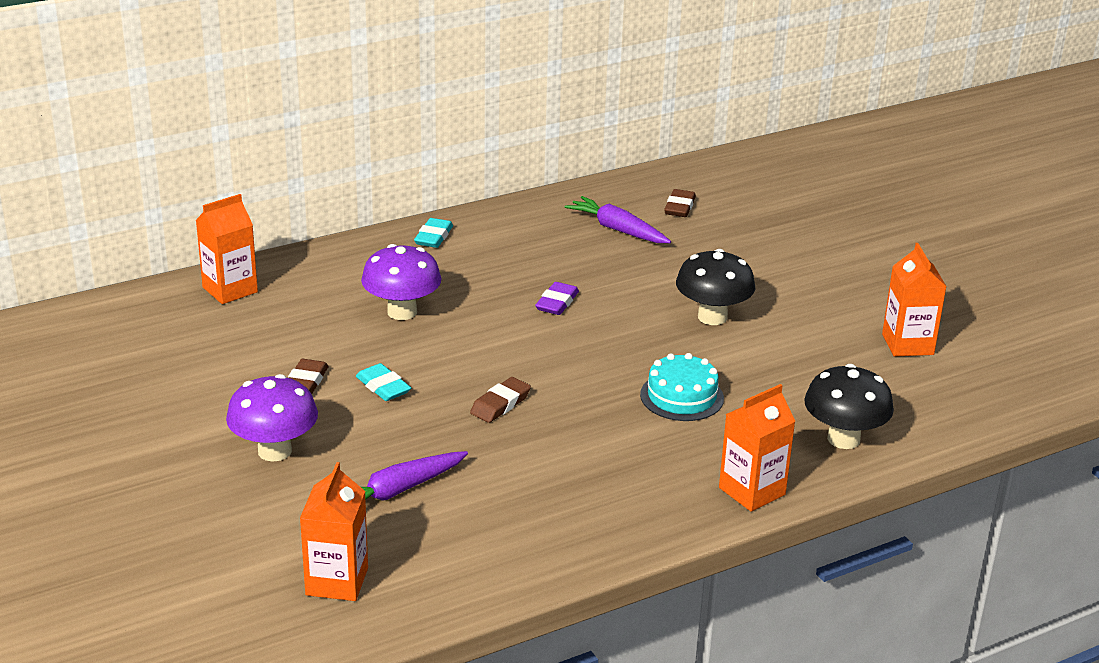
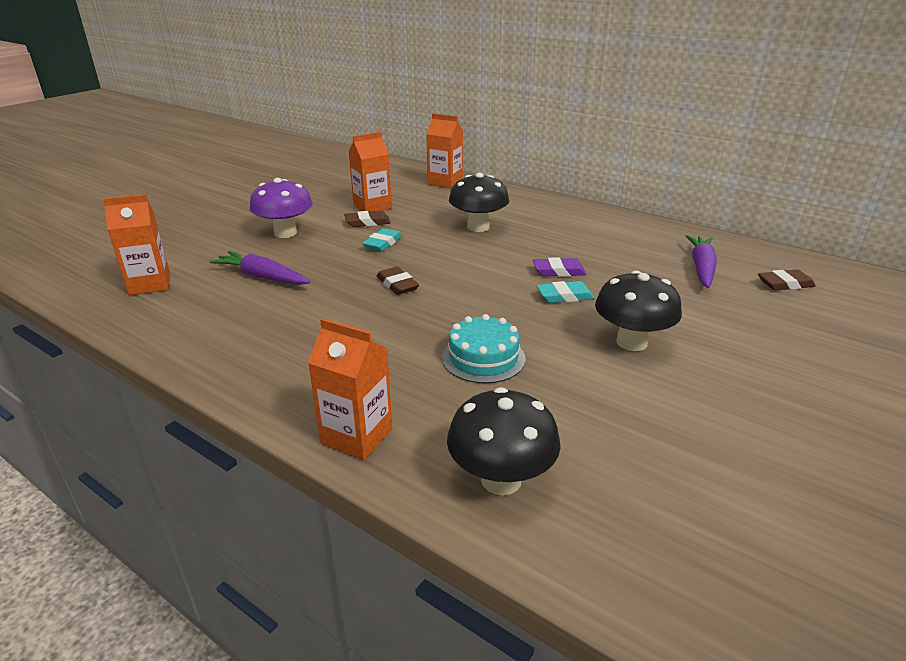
camera: 65 degrees right, 0 degrees up
purple mushroom [361,244,442,320] -> black mushroom [449,173,509,232]
turquoise eraser [414,218,453,248] -> turquoise eraser moved to [537,281,595,303]
brown eraser [470,377,531,423] -> brown eraser turned 45 degrees clockwise [377,267,419,295]
orange carton [882,243,947,357] -> orange carton moved to [348,132,392,212]

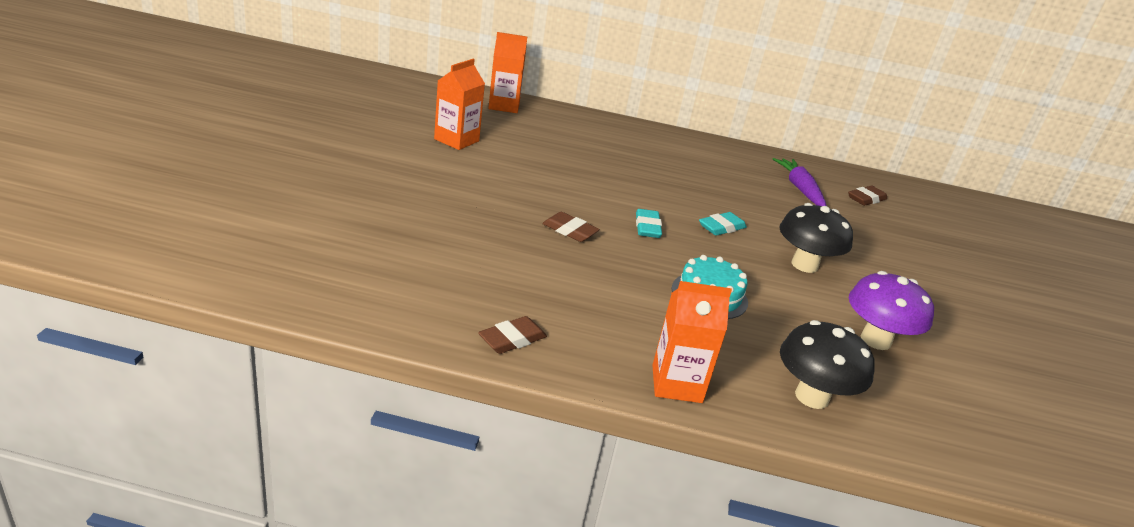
camera: 30 degrees left, 0 degrees up
orange carton [103,194,170,295] -> none
purple carrot [210,251,311,285] -> none
purple mushroom [250,178,313,238] -> purple mushroom moved to [849,271,934,350]
brown eraser [344,210,391,227] -> brown eraser moved to [478,316,547,354]
turquoise eraser [362,228,402,251] -> turquoise eraser moved to [636,209,662,238]
black mushroom [449,173,509,232] -> none
purple eraser [533,257,586,277] -> none

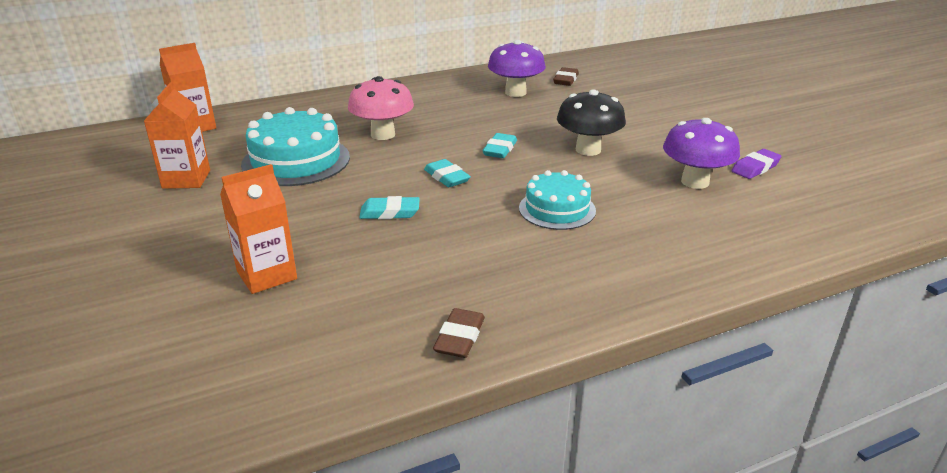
camera: 30 degrees left, 0 degrees up
brown eraser [542,212,600,242] -> turquoise eraser [359,196,420,219]
orange carton [652,281,732,403] -> orange carton moved to [220,164,297,294]
purple carrot [773,158,827,206] -> purple mushroom [488,40,546,97]
black mushroom [780,320,875,409] -> none
none -> turquoise cake [241,107,350,186]
none -> pink mushroom [348,76,414,140]
none -> purple eraser [731,149,782,179]

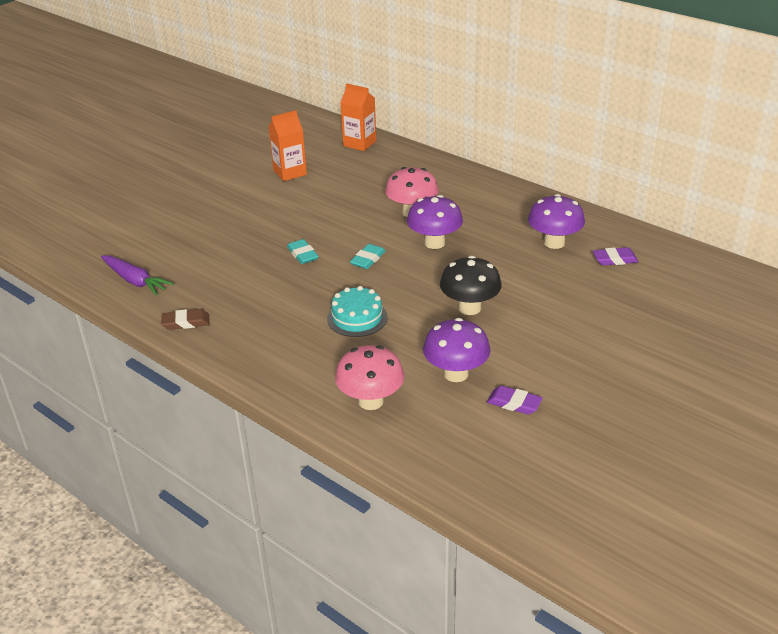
camera: 65 degrees right, 5 degrees up
orange carton [220,164,297,294] -> none
turquoise cake [241,107,350,186] -> none
turquoise eraser [482,133,517,158] -> none
brown eraser [553,67,579,86] -> purple eraser [593,247,639,266]
none -> purple carrot [101,255,174,296]
none -> pink mushroom [335,345,404,410]
none -> purple mushroom [407,195,463,249]

